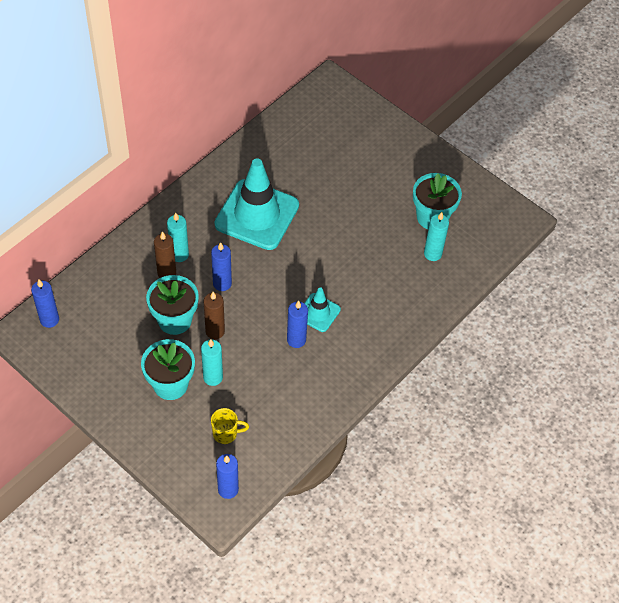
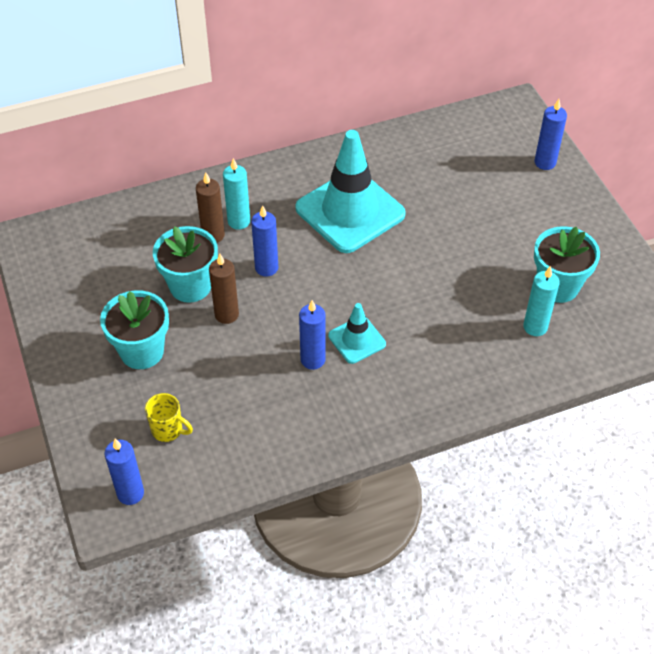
camera: 30 degrees right, 5 degrees down
blue candle [31,280,59,328] -> blue candle moved to [535,99,567,170]
turquoise candle [201,339,223,386] -> none

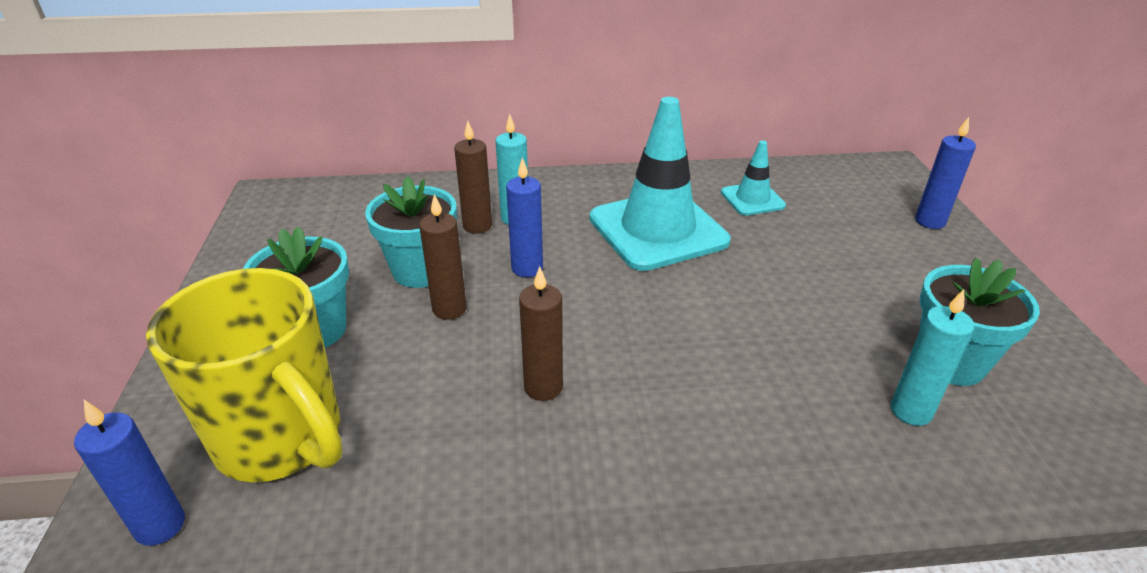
camera: 15 degrees right, 15 degrees down
yellow mug [145,393,193,442] -> yellow mug [146,268,343,482], size x2.48
blue candle [299,300,326,370] -> brown candle [519,266,563,401]
turquoise traffic cone [328,303,386,364] -> turquoise traffic cone moved to [721,140,786,216]

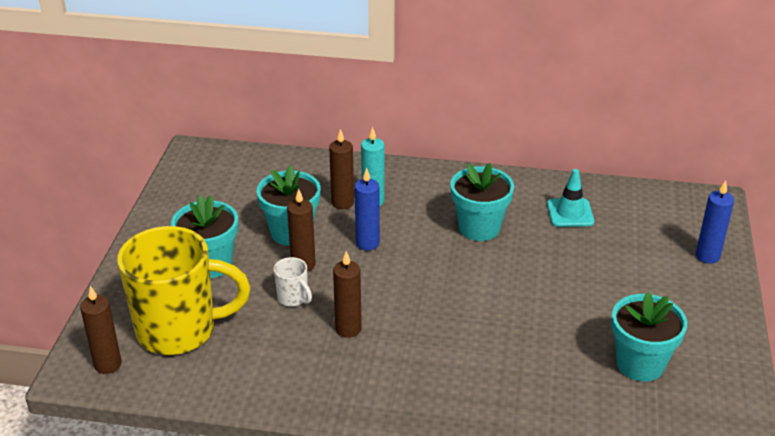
camera: 15 degrees right, 0 degrees up
blue candle [74,400,185,546] -> brown candle [80,286,122,374]
yellow mug [146,268,343,482] -> yellow mug turned 60 degrees counterclockwise [117,226,250,355]
turquoise traffic cone [589,97,731,271] -> turquoise flower pot [450,163,514,241]
turquoise candle [891,289,974,426] -> none
none -> white mug [274,257,312,307]

